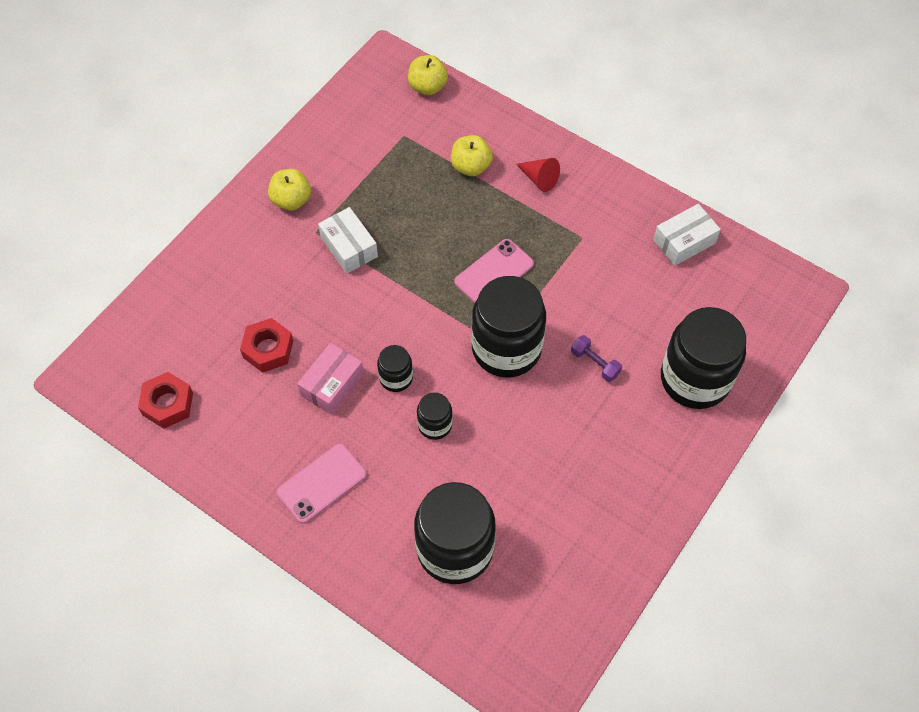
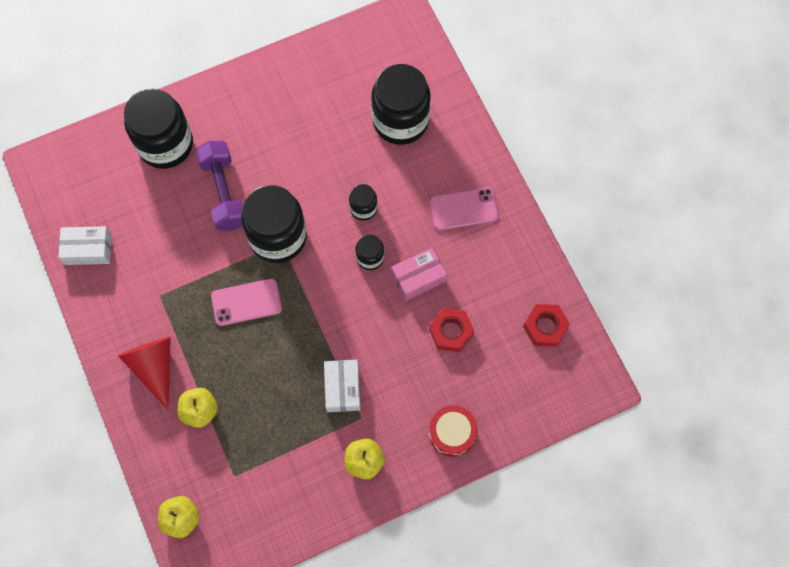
camera: 150 degrees left, 10 degrees up
red cone [516,158,560,192] -> red cone [118,337,171,410], size x1.67
purple dumbbell [571,335,622,382] -> purple dumbbell [195,141,243,231], size x2.03
none -> red drum [429,405,477,457]

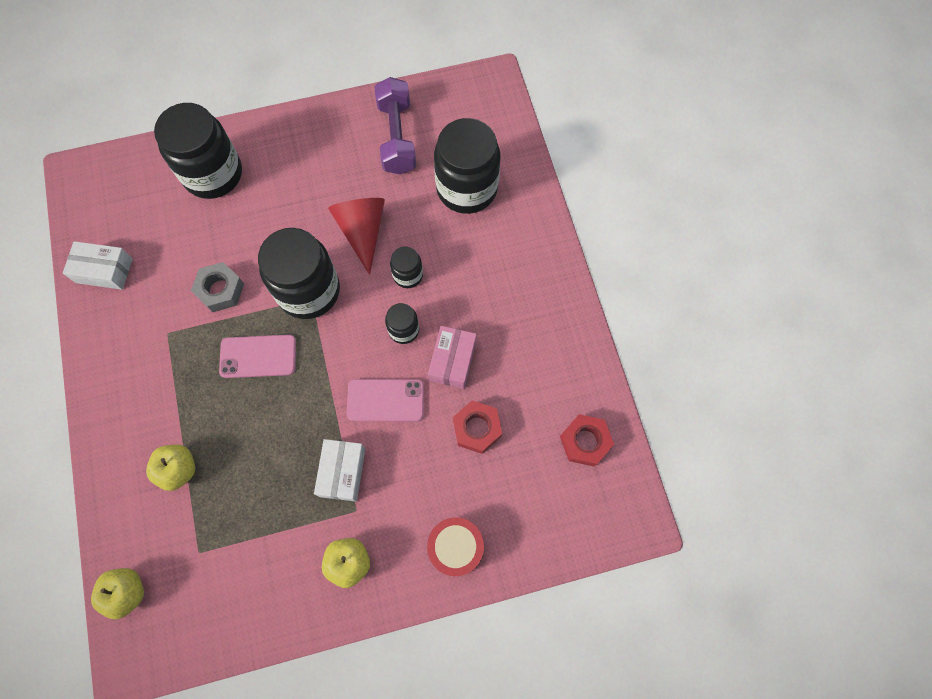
camera: 10 degrees right, 0 degrees up
red cone [118,337,171,410] -> red cone moved to [328,198,385,275]
purple dumbbell [195,141,243,231] -> purple dumbbell moved to [374,77,416,175]
pink box [391,248,447,301] -> pink box turned 60 degrees counterclockwise [428,326,477,389]
pink phone [430,187,499,230] -> pink phone moved to [347,379,424,421]
none -> grey nut [191,262,244,312]

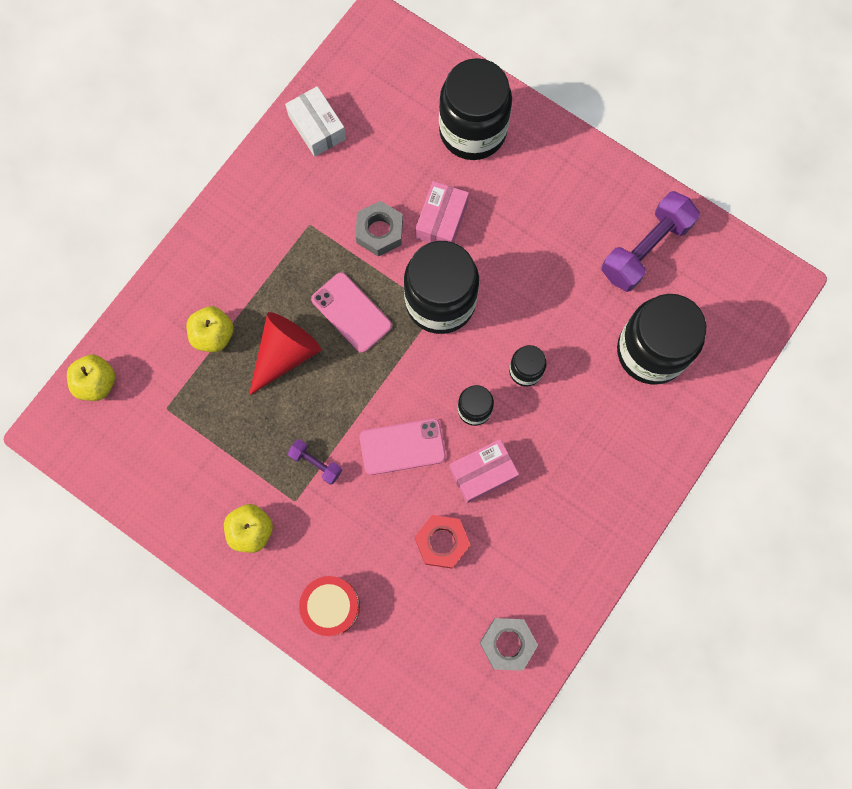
camera: 50 degrees right, 5 degrees up
white box [314,439,365,502] -> purple dumbbell [288,439,342,485]
red cone [328,198,385,275] -> red cone moved to [249,312,321,396]
pink phone [347,379,424,421] -> pink phone turned 60 degrees counterclockwise [359,418,446,475]
red nut [560,414,614,467] -> grey nut [480,618,538,671]
none -> pink box [415,181,469,243]

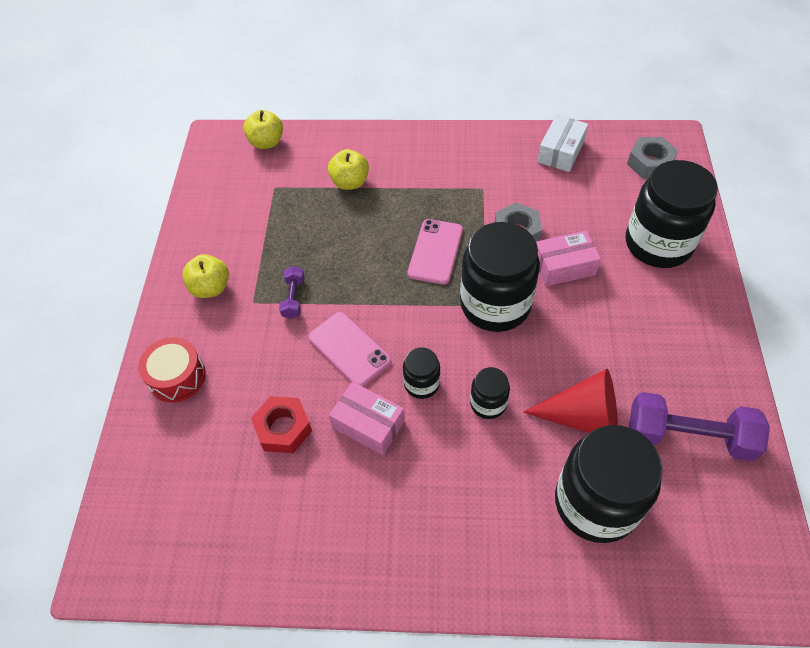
camera: 60 degrees right, 20 degrees down
red cone [249,312,321,396] -> red cone moved to [523,369,618,433]
grey nut [480,618,538,671] -> grey nut moved to [627,137,678,179]

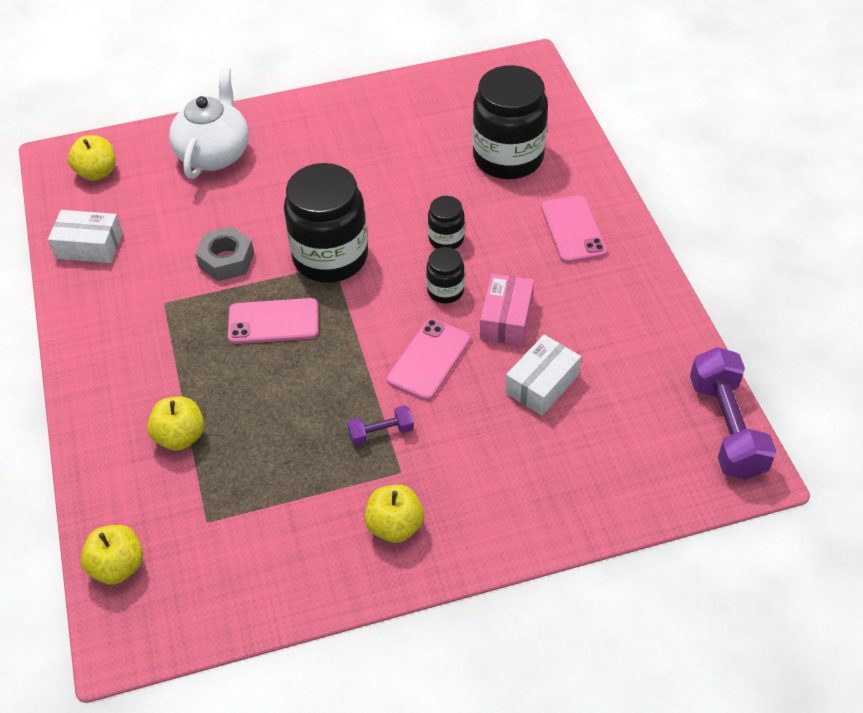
camera: 110 degrees left, 5 degrees down
red drum [138,337,206,403] -> none
red nut [251,396,312,453] -> white box [505,335,581,416]
red cone [523,369,618,433] -> none
pink box [536,231,601,286] -> none
black jar [626,160,718,268] -> white teapot [169,67,249,179]
grey nut [627,137,678,179] -> yellow apple [68,135,115,181]
purple dumbbell [629,392,770,461] -> purple dumbbell moved to [690,347,777,480]
none -> pink phone [541,195,607,263]

